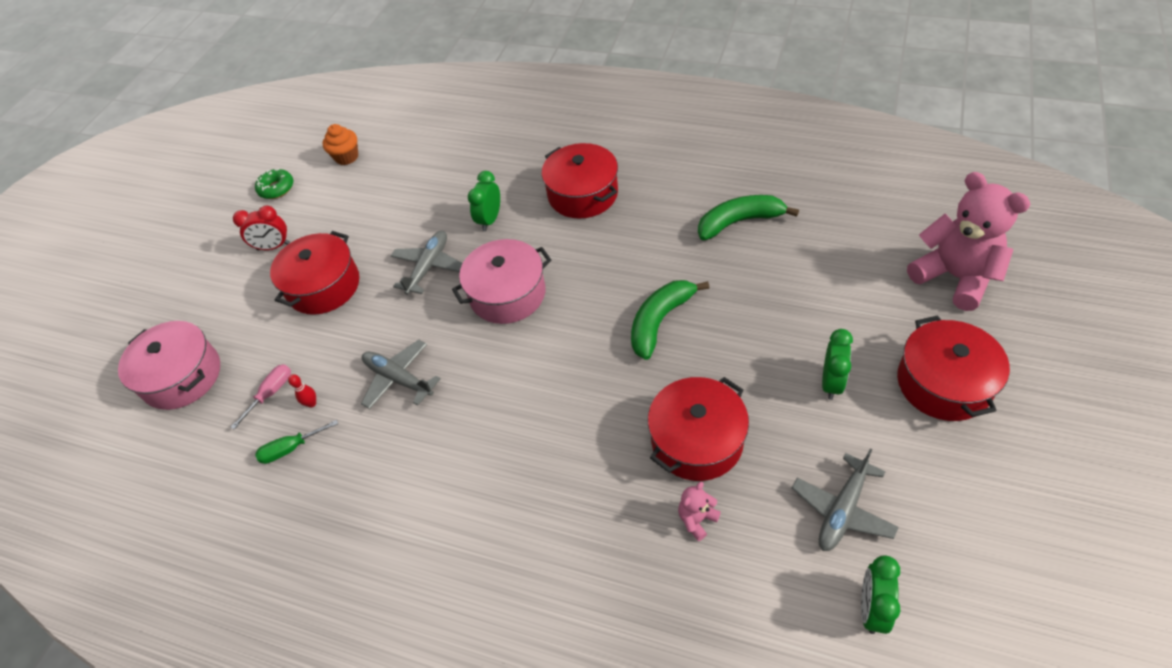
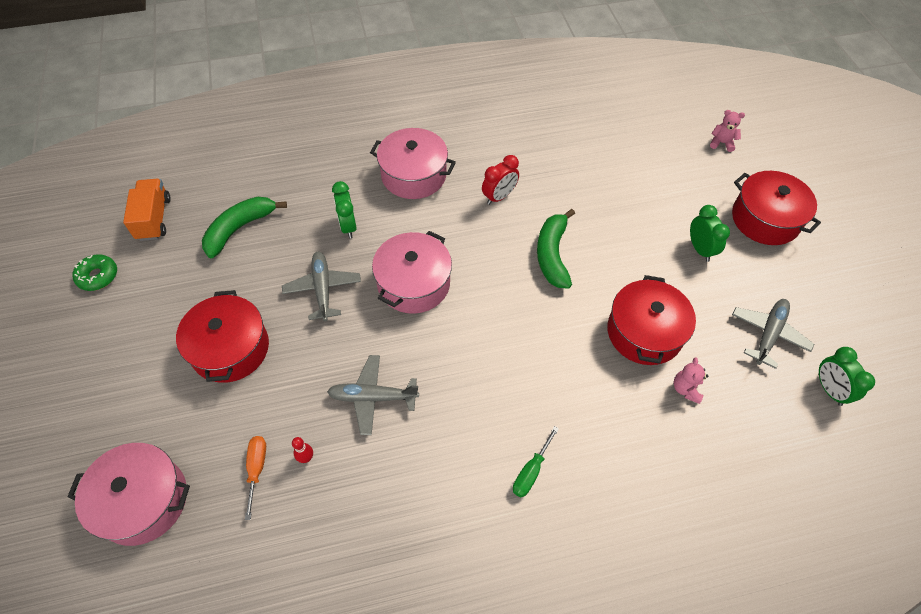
camera: 40 degrees left, 5 degrees up
pink screwdriver [231,364,291,430] -> orange screwdriver [245,436,266,520]
red clock [233,206,290,251] -> red clock moved to [482,155,519,205]
green screwdriver [255,420,338,464] -> green screwdriver moved to [513,426,559,497]
orange cupcake [323,124,358,165] -> orange truck [123,179,171,241]
red pot [542,143,618,219] -> pink pot [370,128,456,199]
green banana [698,195,799,240] -> green banana moved to [202,197,287,258]
grey plane [792,448,899,551] -> grey plane turned 150 degrees counterclockwise [732,299,814,369]
pink teddy bear [907,172,1030,311] -> pink teddy bear [710,110,745,152], size x0.42

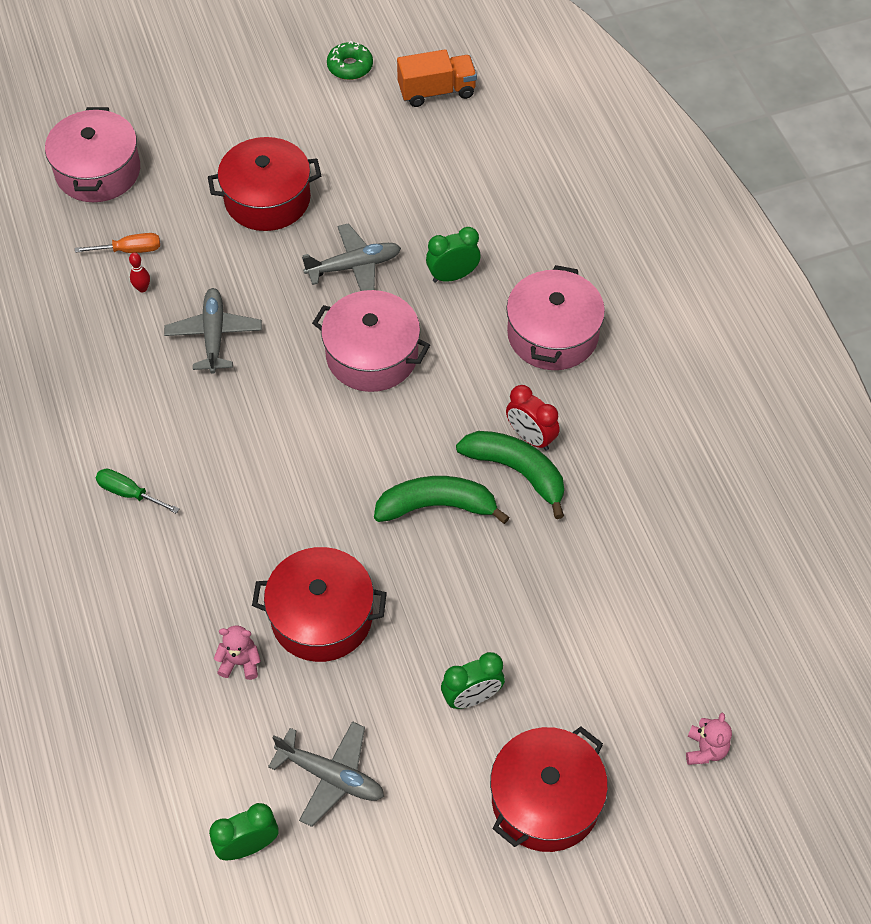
camera: 85 degrees right, 0 degrees up
green banana [202,197,287,258] -> green banana moved to [456,431,564,519]

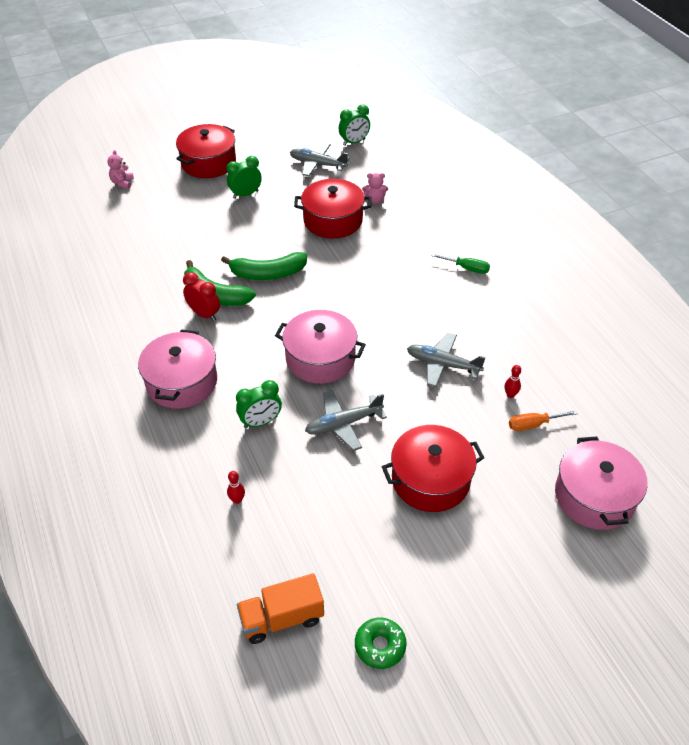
camera: 175 degrees right, 10 degrees down
grey plane [164,288,262,373] -> grey plane turned 120 degrees clockwise [407,333,486,387]
none -> red bowling pin [227,471,245,504]

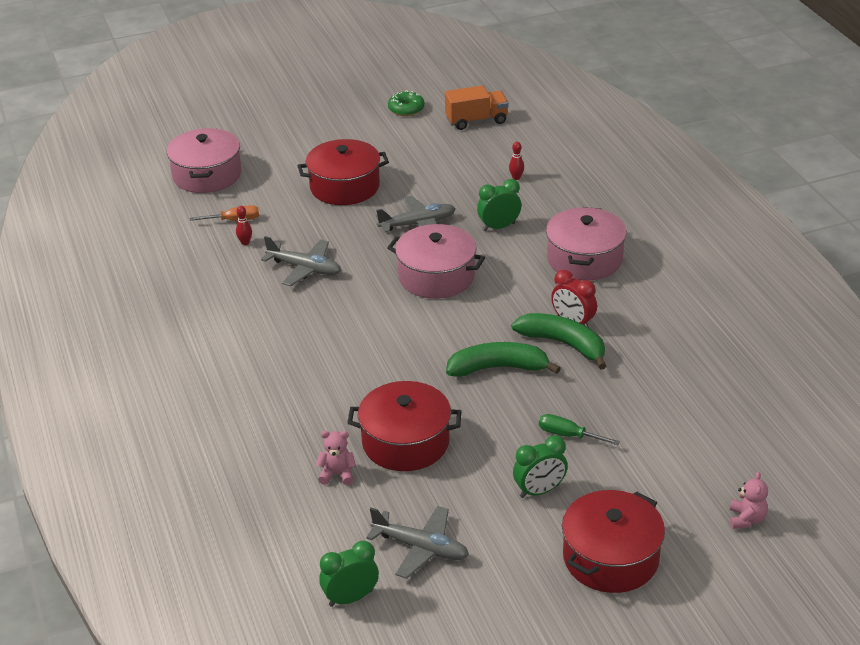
camera: 175 degrees left, 10 degrees down
green screwdriver [431,253,490,274] -> green screwdriver moved to [539,414,620,445]

